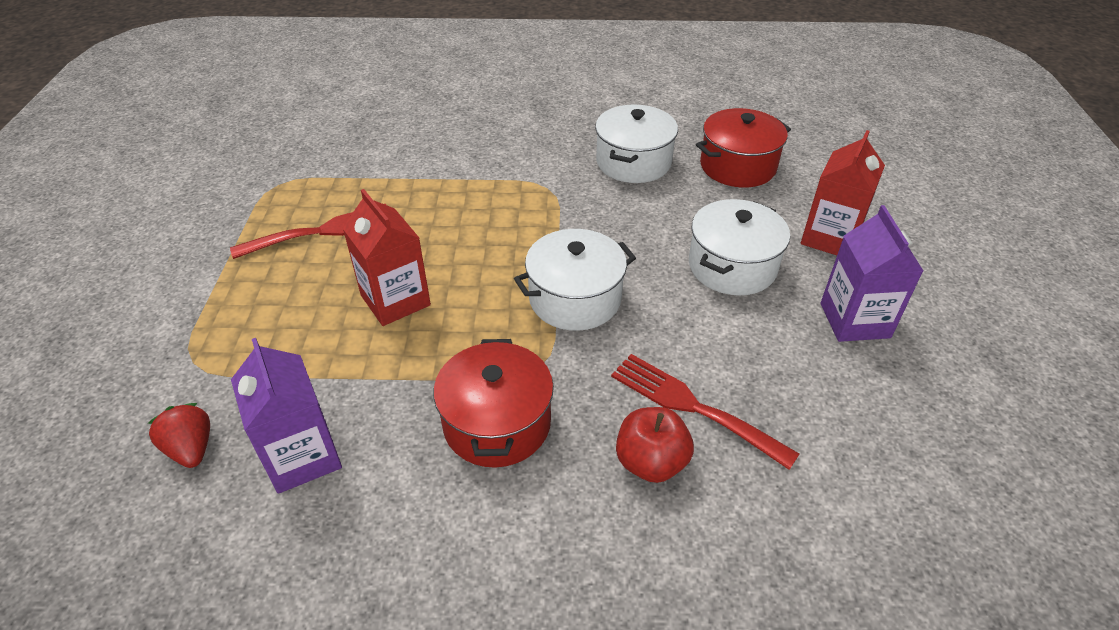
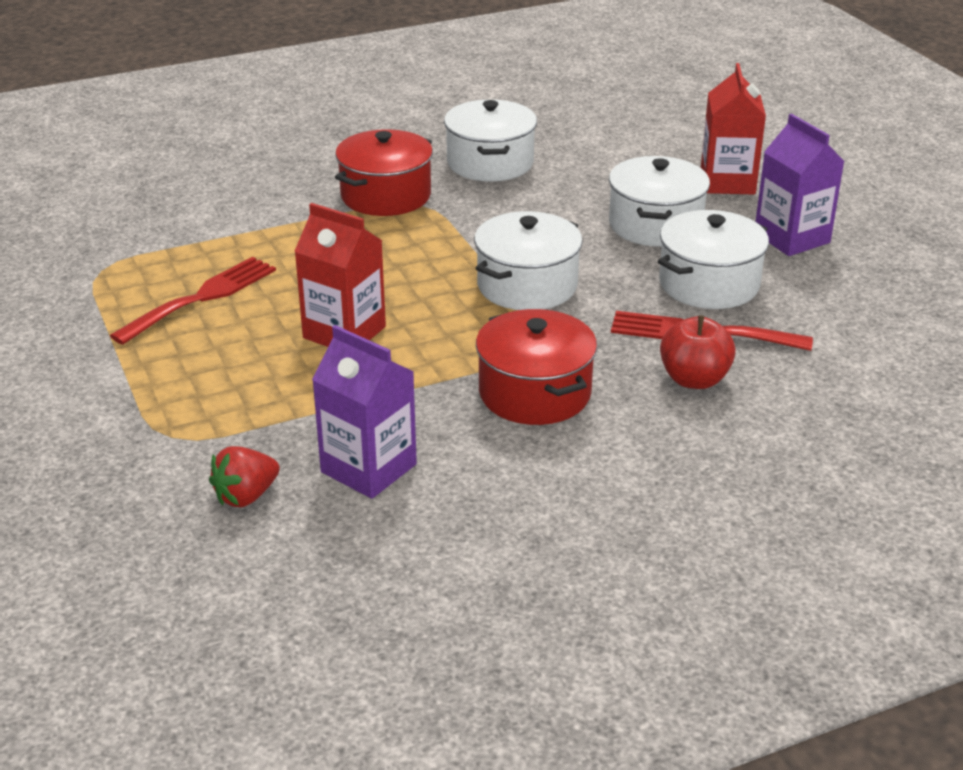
camera: 25 degrees left, 10 degrees down
red strawberry [147,403,210,468] -> red strawberry turned 75 degrees counterclockwise [209,446,280,507]
red pot [696,108,791,188] -> red pot moved to [335,129,433,216]
none -> white pot [658,210,769,309]

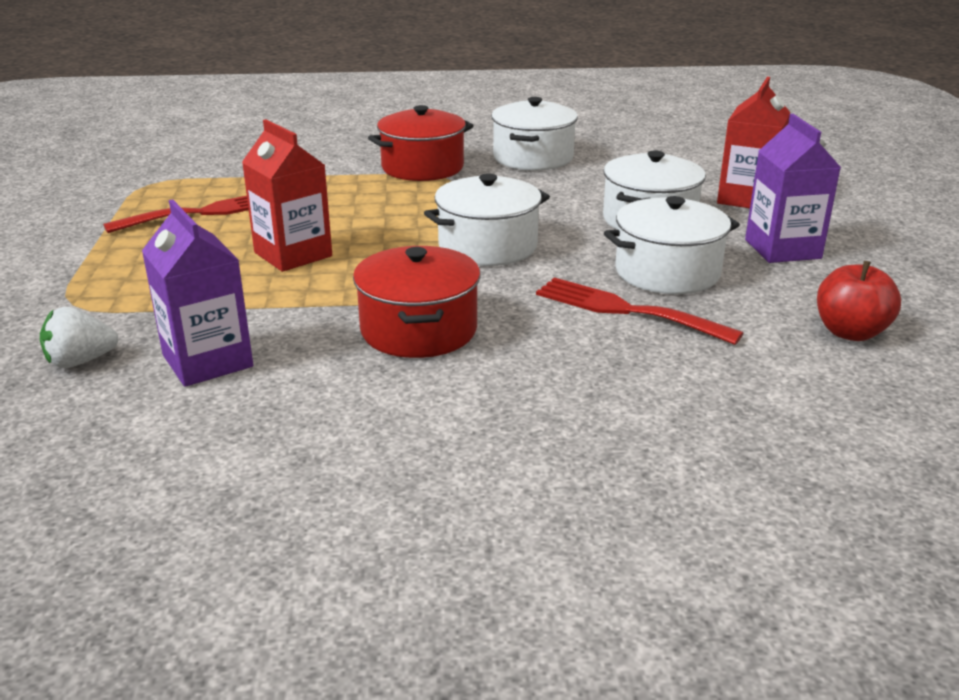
camera: 20 degrees right, 5 degrees down
red strawberry [209,446,280,507] -> white strawberry [40,307,119,368]
red apple [660,315,736,389] -> red apple moved to [817,261,901,341]

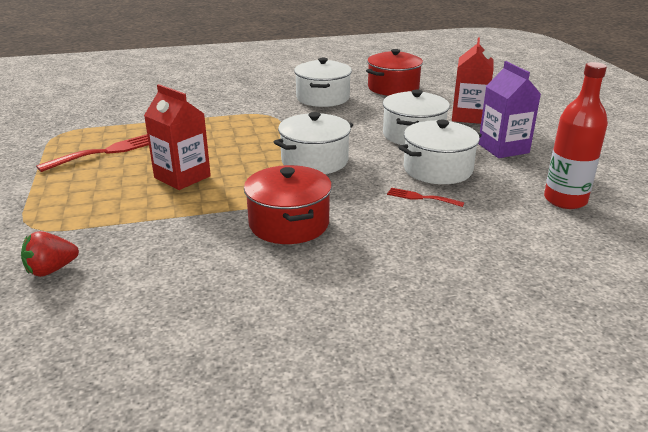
camera: 10 degrees left, 0 degrees up
white strawberry [40,307,119,368] -> red strawberry [21,231,79,277]
purple carton [142,199,253,387] -> none
red pot [368,105,474,181] -> red pot moved to [366,49,423,96]
red fork [536,277,743,345] -> red fork [387,188,465,207], size x0.54
red apple [817,261,901,341] -> red bottle [544,62,608,209]

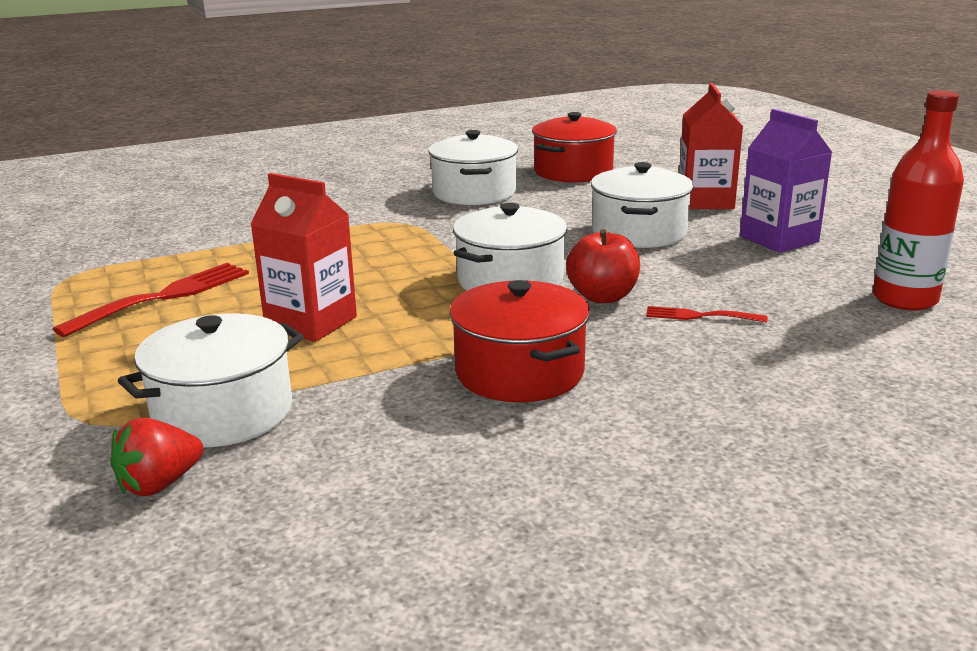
camera: 10 degrees left, 5 degrees down
white pot [398,120,482,184] -> white pot moved to [118,313,304,447]
none -> red apple [566,229,640,303]

